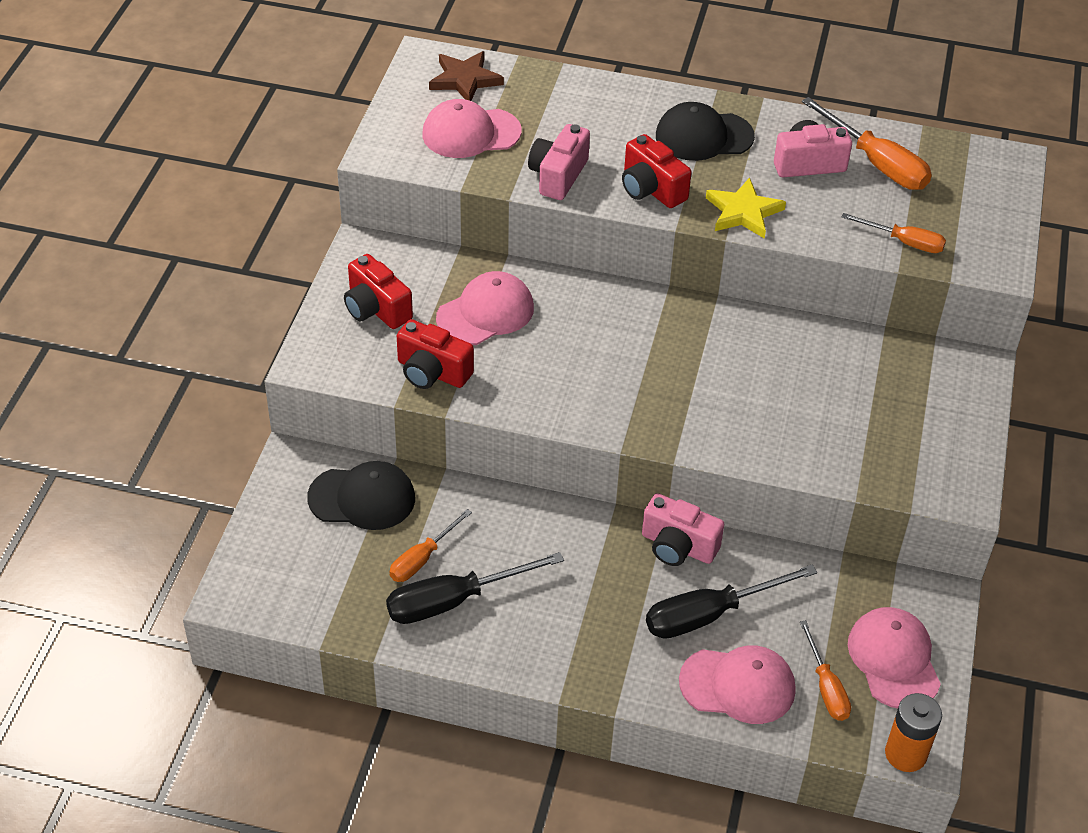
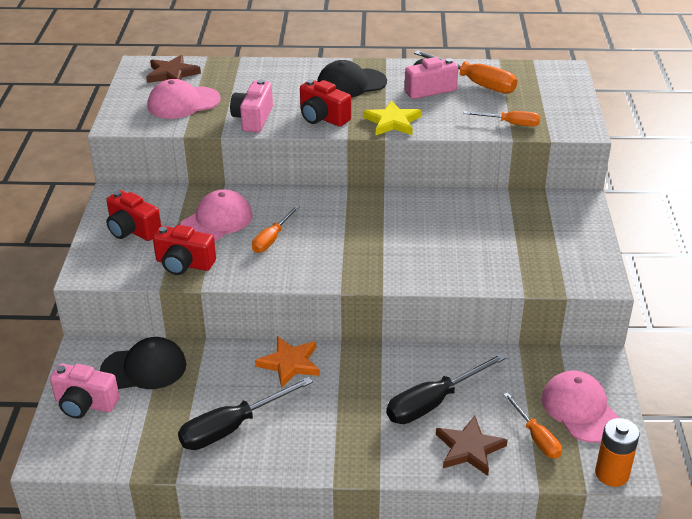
camera: 10 degrees left, 10 degrees down
orange screwdriver [389,509,472,582] -> orange screwdriver moved to [252,206,300,253]
pink camera [642,493,724,566] -> pink camera moved to [50,363,120,419]
pink cap [679,645,796,724] -> brown star [436,416,508,476]
none -> orange star [255,336,320,388]

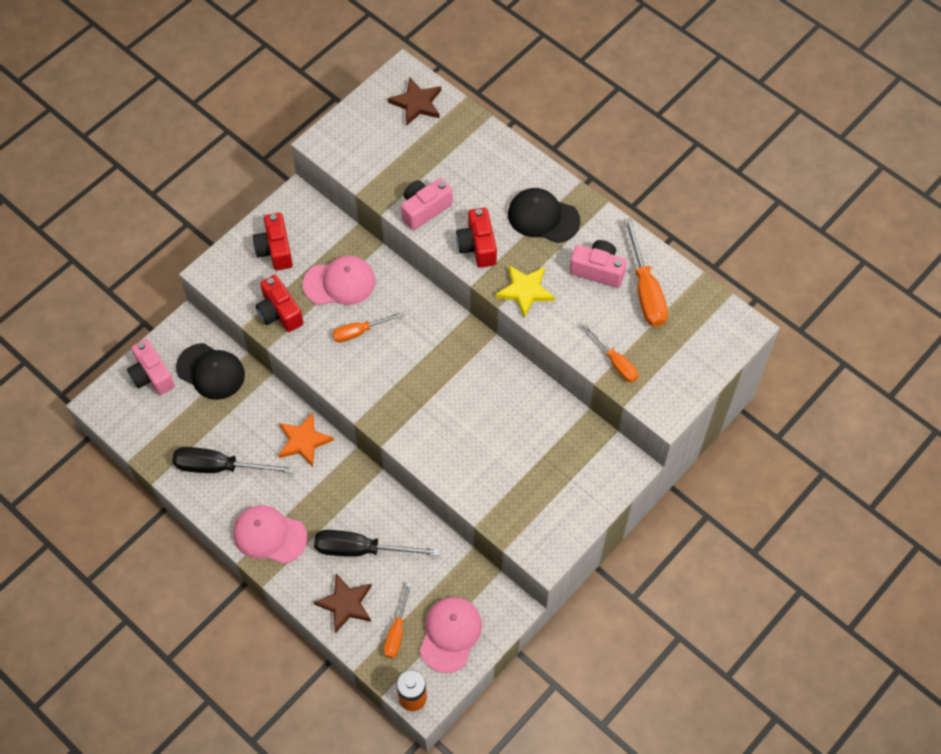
camera: 40 degrees right, 25 degrees up
pink cap [147,79,221,119] -> pink cap moved to [233,505,307,564]

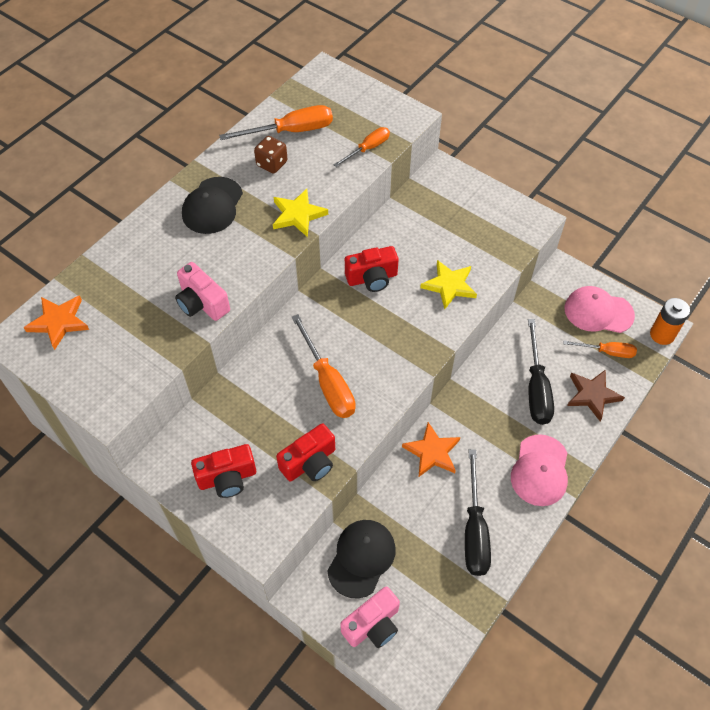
camera: 95 degrees left, 5 degrees down
pink cap [303,256,375,305] -> none
orange screwdriver [332,312,405,343] -> orange screwdriver [292,314,356,418], size x1.62
brown star [388,77,441,126] -> orange star [23,295,89,350]
red camera [456,207,497,268] -> red camera moved to [345,246,399,292]
pink camera [569,240,627,288] -> brown dice [254,136,287,174]
none -> yellow star [420,260,477,309]

